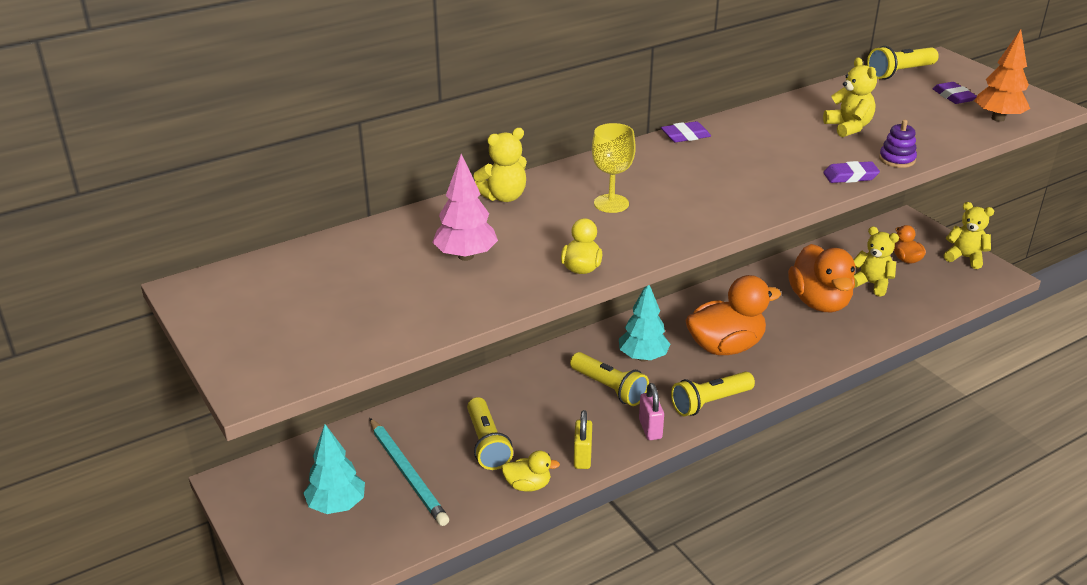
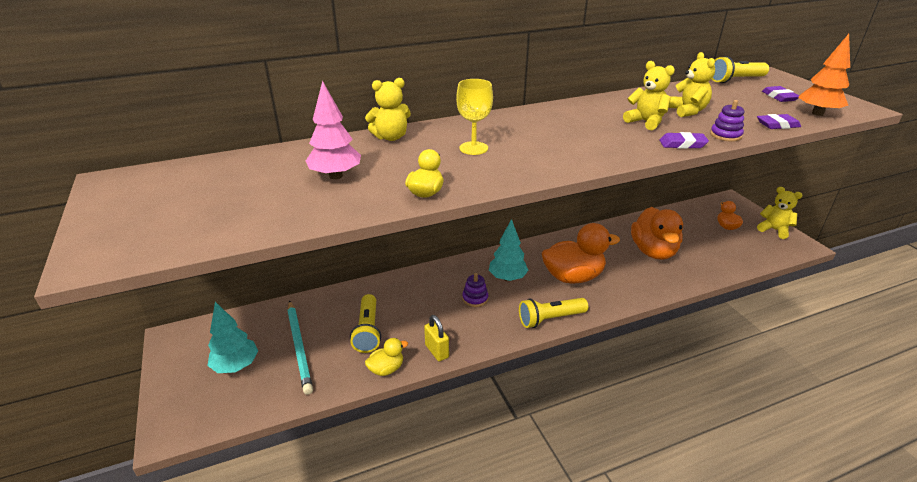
camera: 10 degrees right, 0 degrees up
yellow duck [501,450,560,492] -> yellow duck turned 45 degrees counterclockwise [365,338,408,376]
yellow flashlight [570,352,649,406] -> purple stacking toy [462,273,488,307]
yellow padlock [574,410,592,469] -> yellow padlock turned 45 degrees counterclockwise [424,315,449,361]
pink padlock [639,383,664,440] -> none
purple eraser [661,121,711,142] -> purple eraser moved to [757,114,801,129]
yellow teddy bear [853,226,899,297] -> yellow teddy bear moved to [623,61,675,130]

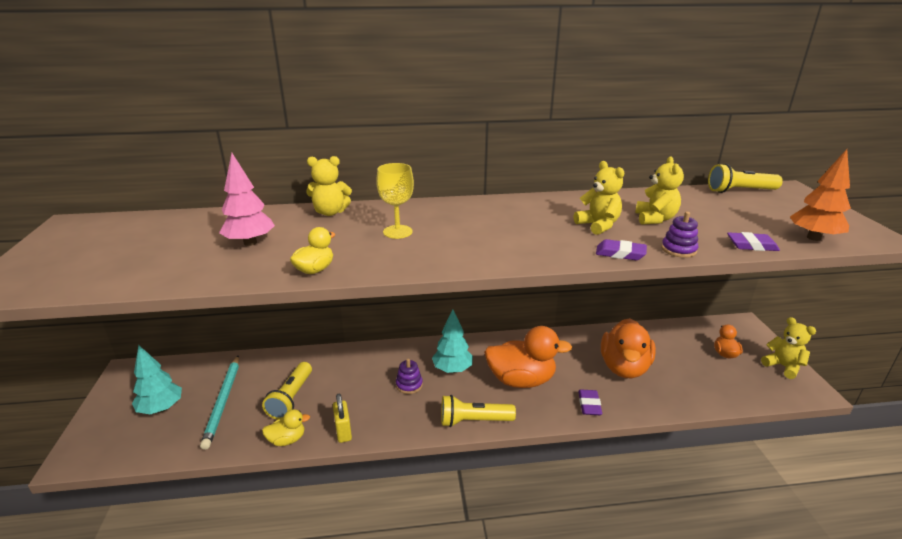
camera: 15 degrees right, 5 degrees down
purple eraser [762,86,799,102] -> purple eraser moved to [578,390,602,415]

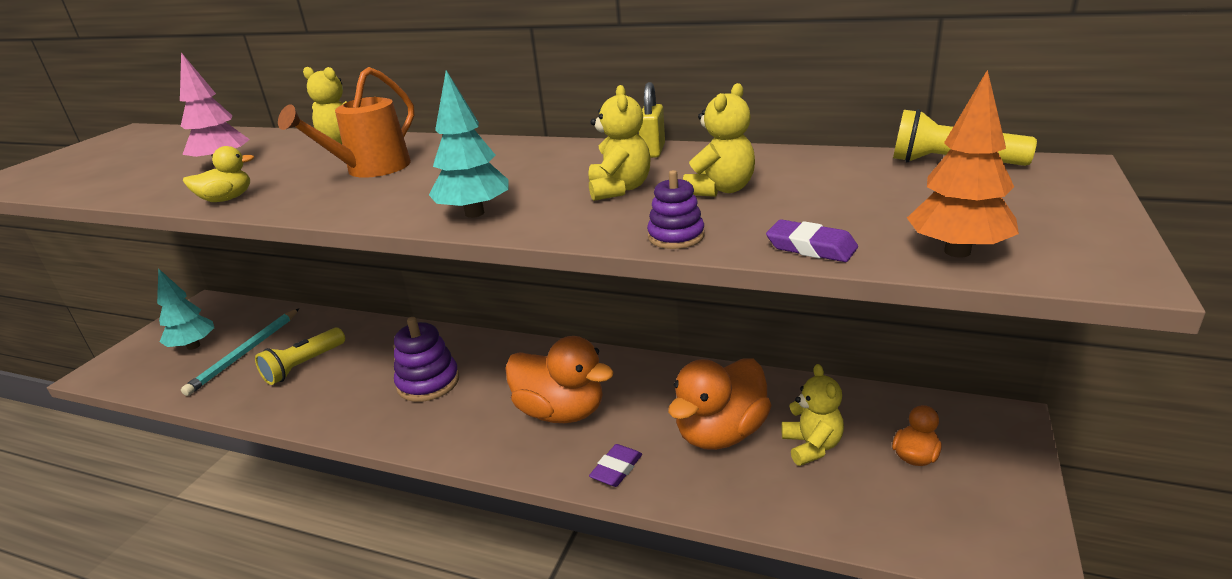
camera: 30 degrees right, 0 degrees up
yellow duck [262,409,310,446] -> none
yellow padlock [333,394,352,443] -> yellow padlock moved to [639,82,665,158]
yellow goblet [376,163,414,239] -> orange watering can [278,67,414,178]
purple stacking toy [396,359,423,394] -> purple stacking toy [394,317,459,402], size x1.75
turquoise tree [432,309,473,373] -> turquoise tree moved to [429,70,509,218]
yellow flashlight [441,395,516,427] -> none
purple eraser [596,239,647,260] -> none
yellow teddy bear [761,317,816,379] -> yellow teddy bear moved to [782,364,844,466]

